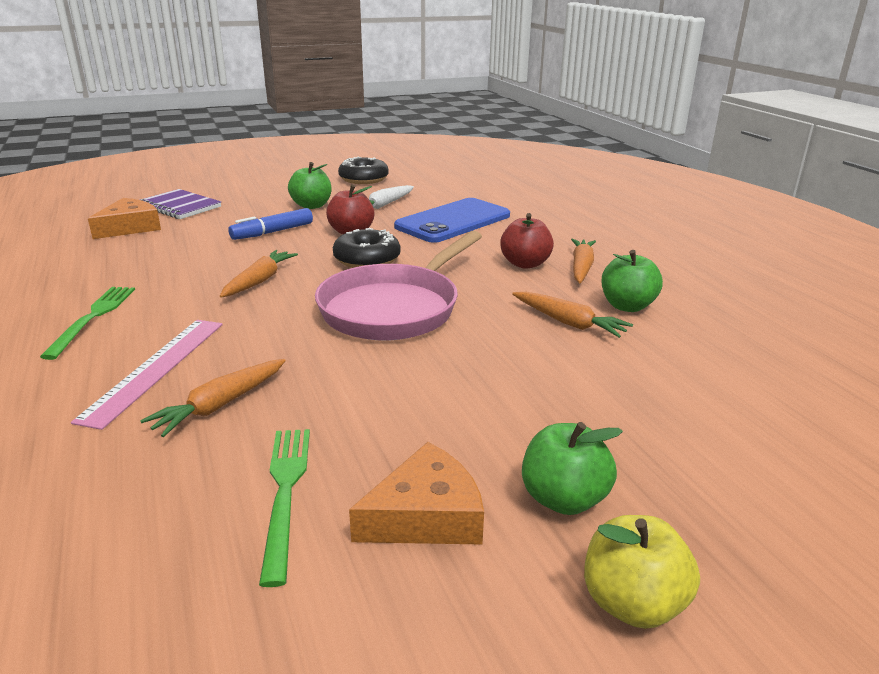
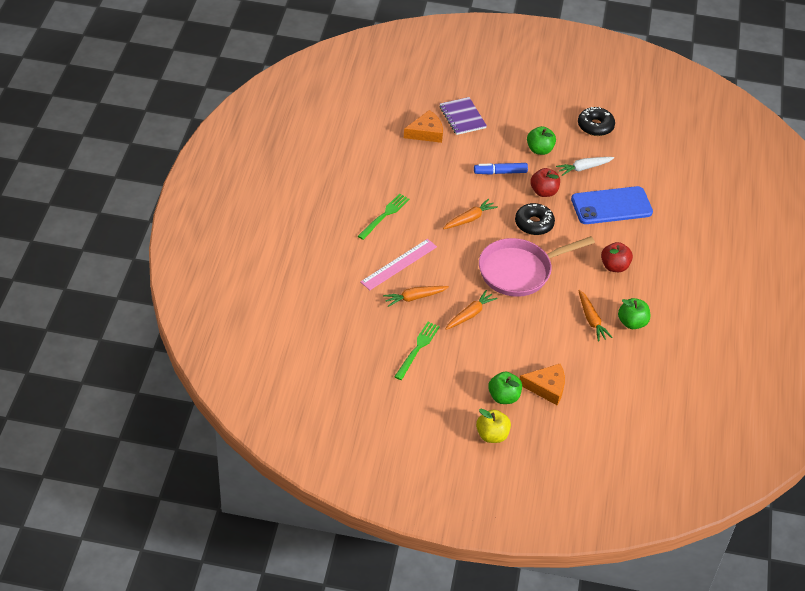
camera: 30 degrees right, 20 degrees up
orange cheese [349,442,484,544] -> orange cheese moved to [520,364,565,405]
orange carrot [571,239,596,283] -> orange carrot moved to [446,290,498,330]

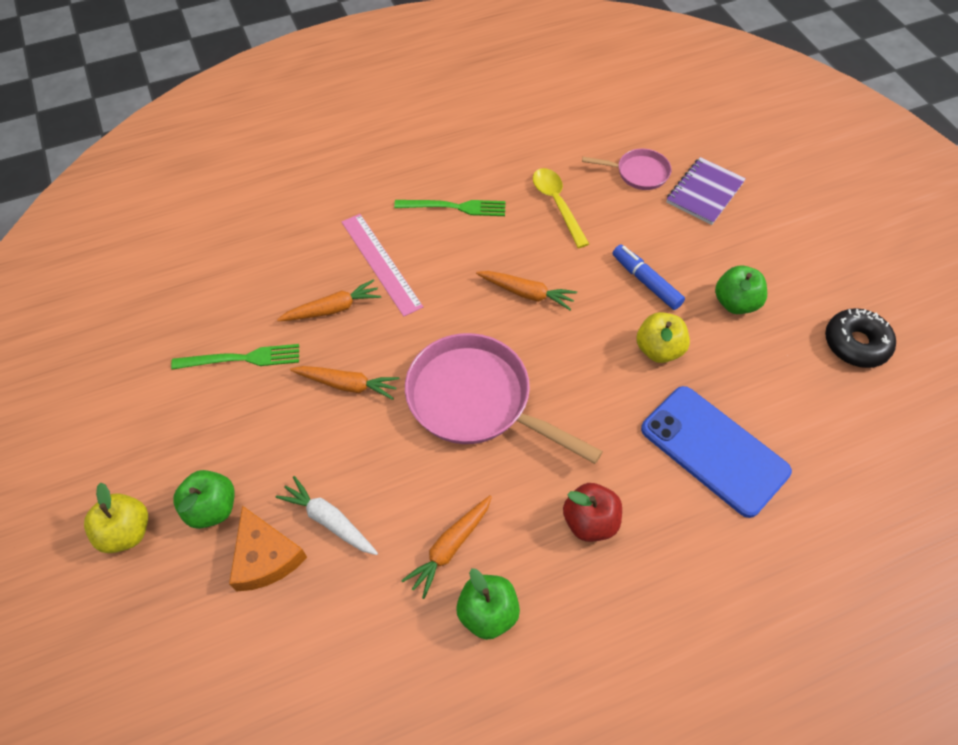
camera: 60 degrees right, 10 degrees up
pink ruler [360,239,437,290] -> pink ruler turned 45 degrees clockwise [342,214,423,317]
orange carrot [383,286,449,307] -> orange carrot turned 120 degrees clockwise [277,279,381,321]
orange cheese [404,110,443,143] -> pink pan [582,149,672,190]
black donut [515,203,555,235] -> none
red apple [530,168,560,197] -> yellow apple [637,312,690,363]
white carrot [556,157,614,176] -> white carrot moved to [276,476,378,555]
none -> yellow spoon [533,168,589,248]

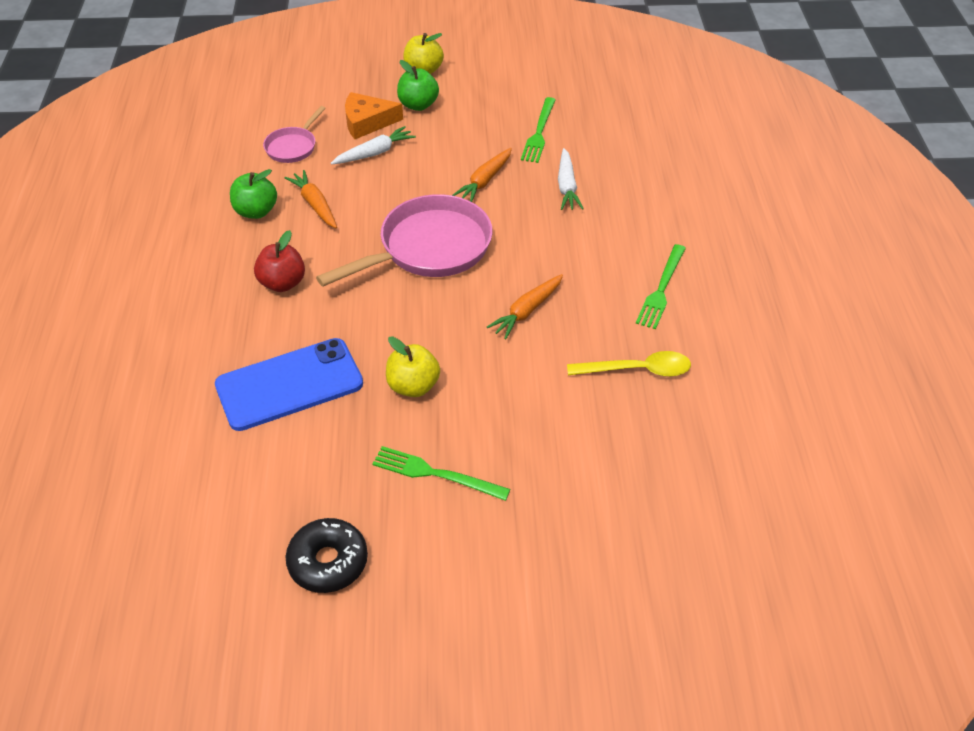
camera: 110 degrees right, 10 degrees down
orange carrot [277,279,381,321] -> white carrot [558,148,584,210]
pink ruler [342,214,423,317] -> none
pink pan [582,149,672,190] -> pink pan moved to [263,106,326,163]
blue marker [613,245,685,310] -> none
purple notebook [666,157,746,225] -> none
green apple [715,266,767,314] -> green fork [372,446,510,501]

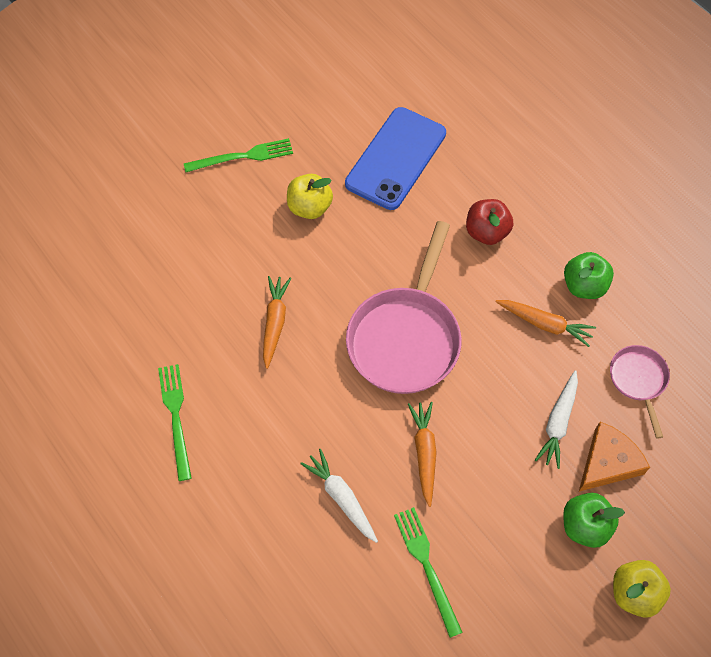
camera: 145 degrees right, 15 degrees up
black donut [286,518,368,593] -> none
yellow spoon [567,351,691,377] -> none

